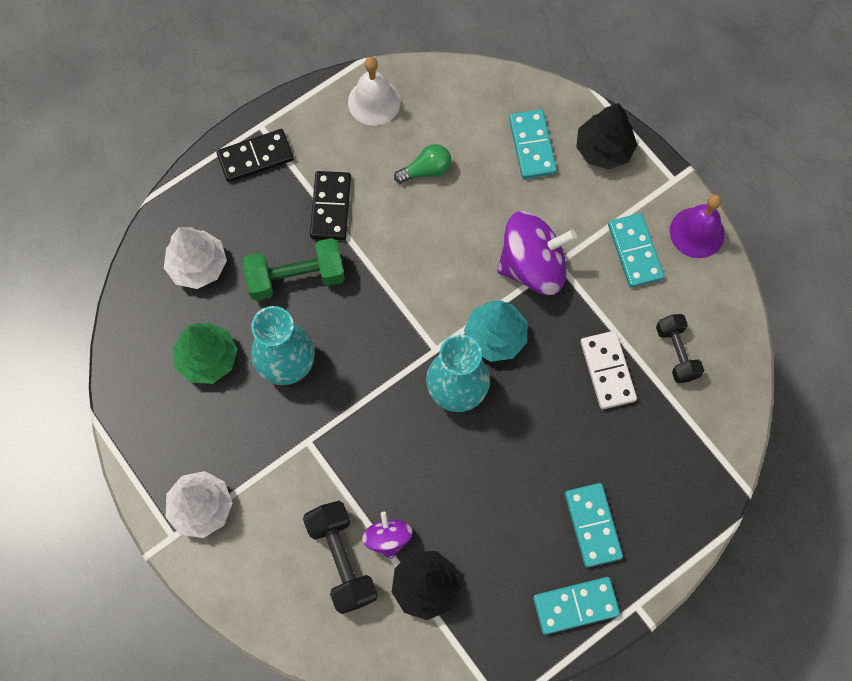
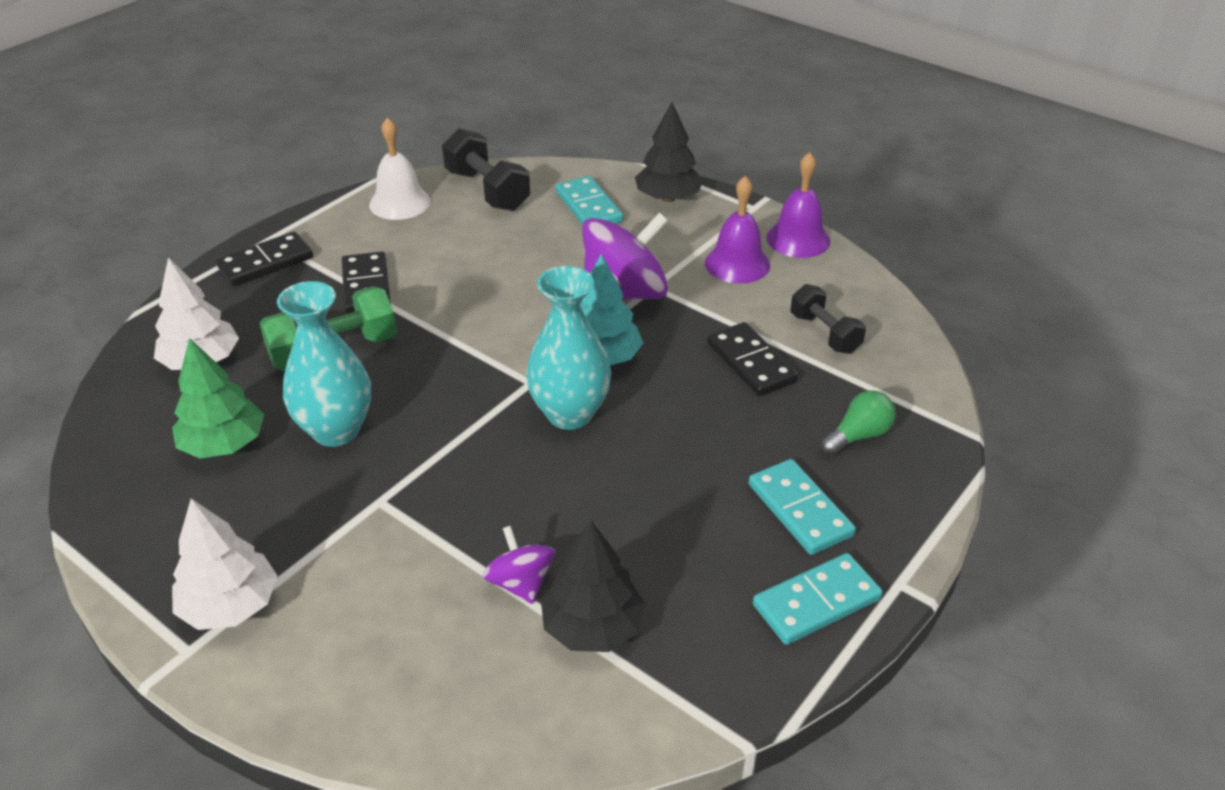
camera: 15 degrees left, 30 degrees down
black dumbbell [303,501,378,614] -> black dumbbell moved to [442,128,530,211]
green light bulb [394,144,451,184] -> green light bulb moved to [821,391,896,455]
white domino [580,331,637,409] -> black domino [707,322,798,396]
turquoise domino [608,213,664,288] -> purple bell [705,176,770,284]

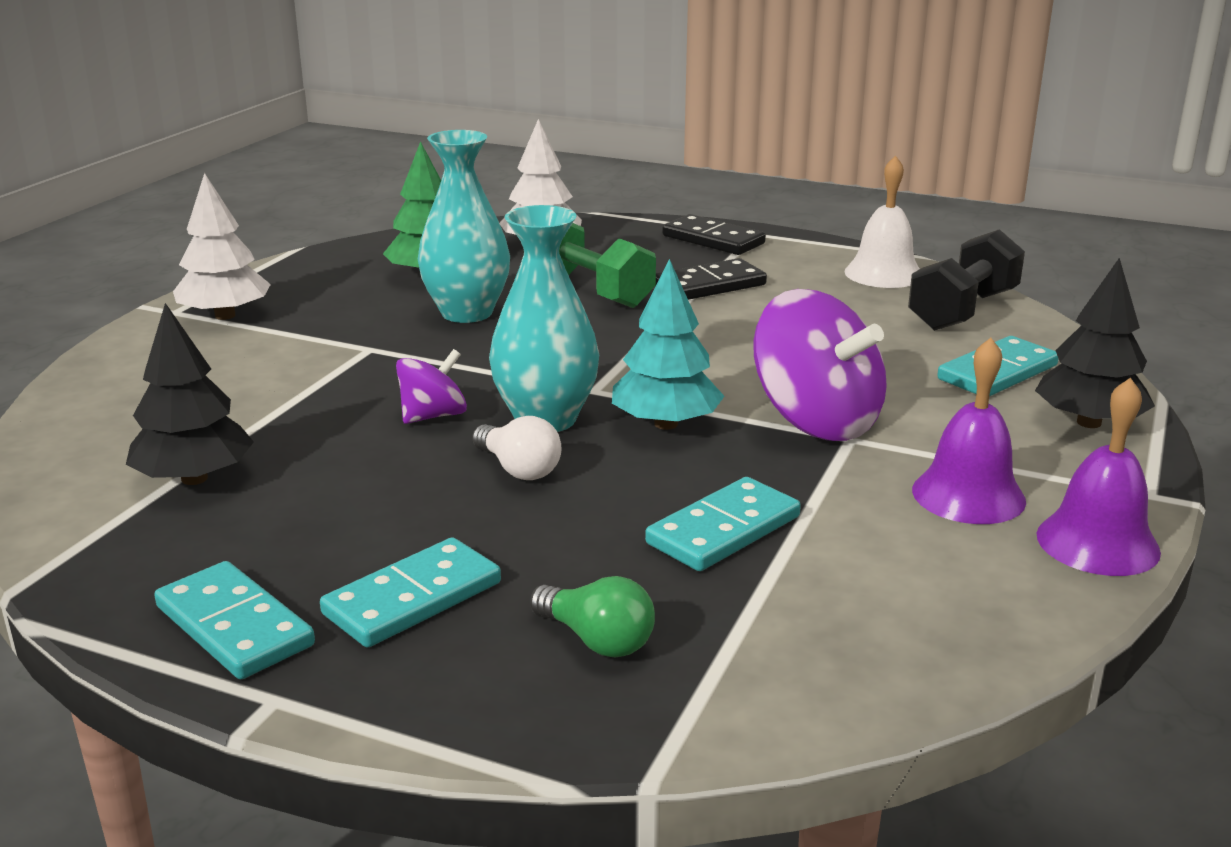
camera: 75 degrees right, 15 degrees down
purple spinning top [483,525,555,604] -> purple spinning top moved to [396,349,467,424]
black domino [707,322,798,396] -> turquoise domino [645,477,801,571]
black dumbbell [791,284,866,354] -> none
none -> white light bulb [472,416,562,480]

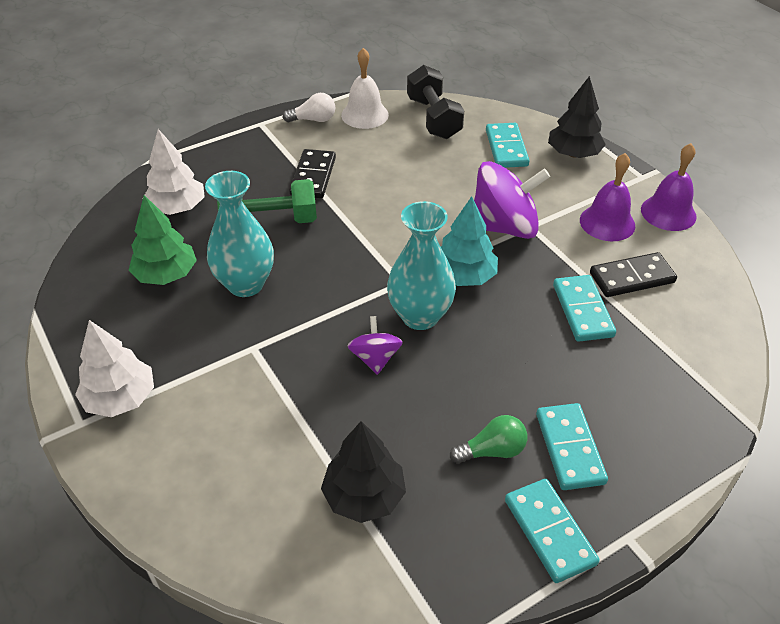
camera: 55 degrees left, 20 degrees up
turquoise domino [154,561,315,679] -> turquoise domino turned 75 degrees clockwise [505,479,600,583]
white light bulb [472,416,562,480] -> white light bulb moved to [283,93,335,122]
green light bulb [530,576,655,657] -> green light bulb moved to [450,415,527,464]
black domino [662,214,766,255] -> black domino moved to [590,252,677,297]

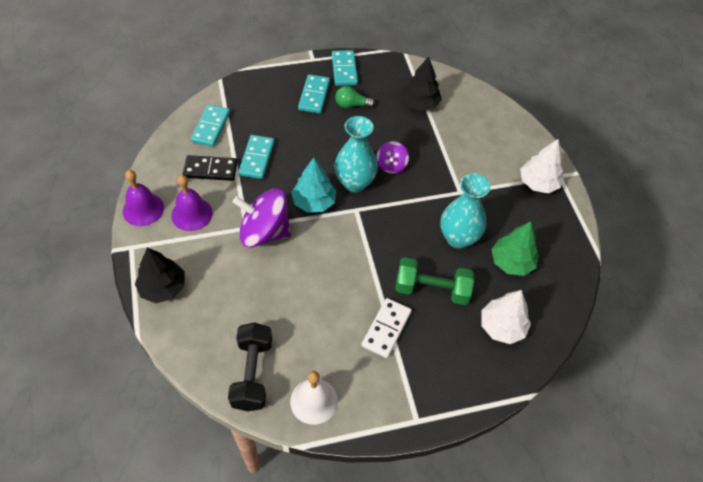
camera: 165 degrees left, 10 degrees up
white light bulb [283,93,335,122] -> none
black domino [289,149,336,198] -> white domino [361,298,412,358]
turquoise domino [486,123,530,168] -> turquoise domino moved to [191,104,230,147]

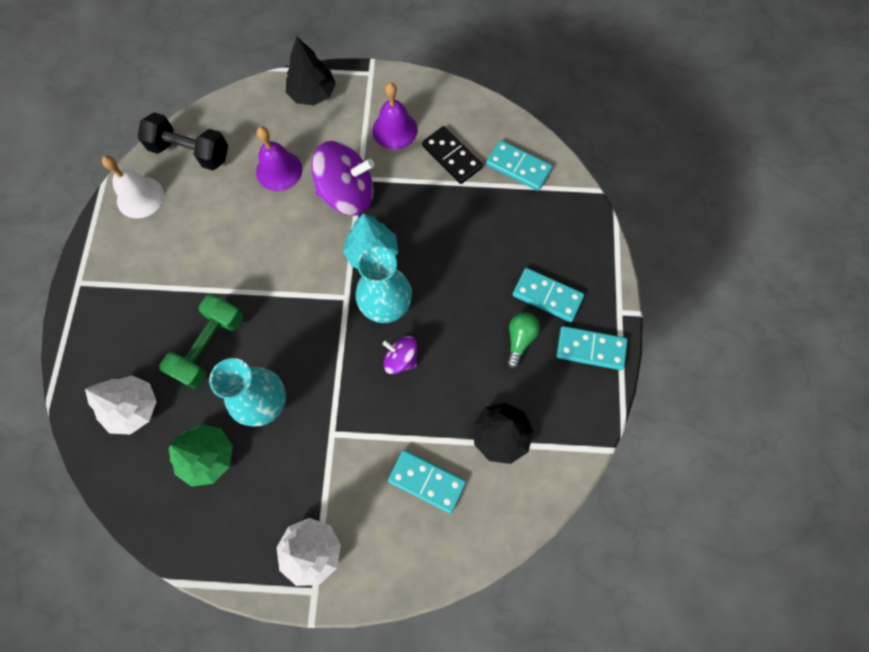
camera: 110 degrees right, 15 degrees up
purple bell [123,170,164,226] -> purple bell moved to [256,127,302,191]
black domino [183,155,238,181] -> black domino turned 60 degrees counterclockwise [422,126,483,184]
purple spinning top [233,188,291,247] -> purple spinning top turned 60 degrees clockwise [311,141,375,216]
turquoise domino [238,135,274,179] -> turquoise domino moved to [388,450,466,514]
white domino [361,298,412,358] -> none

